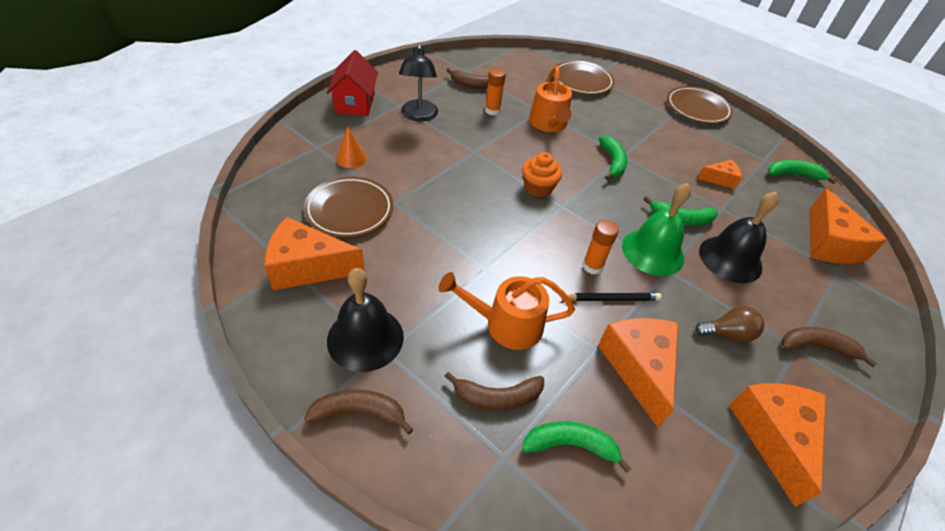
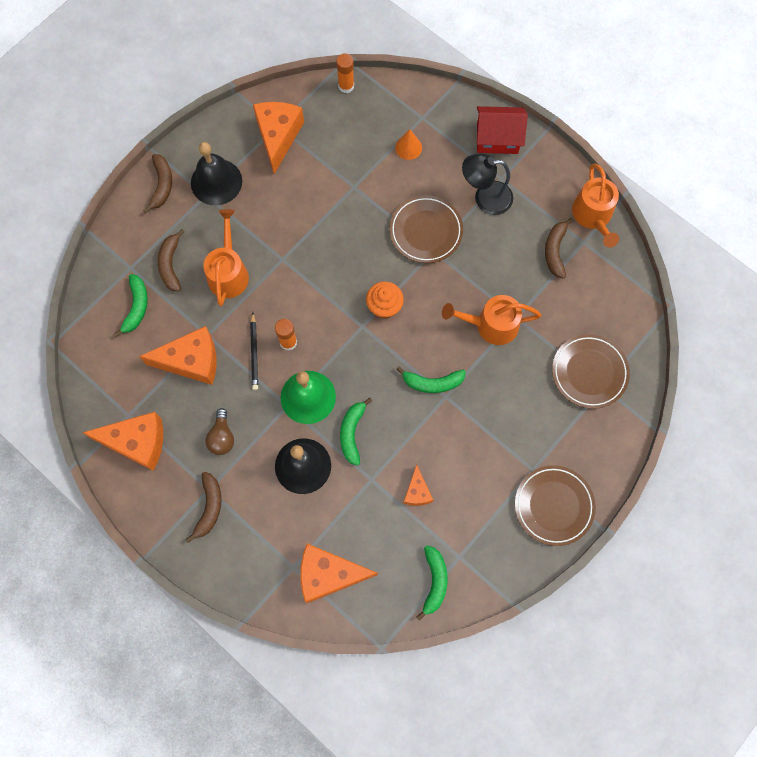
camera: 95 degrees right, 25 degrees up
brown plate [304,177,393,237] -> brown plate moved to [389,195,463,263]
orange glue stick [485,68,506,115] -> orange glue stick moved to [336,53,354,93]
none -> orange watering can [572,163,619,248]

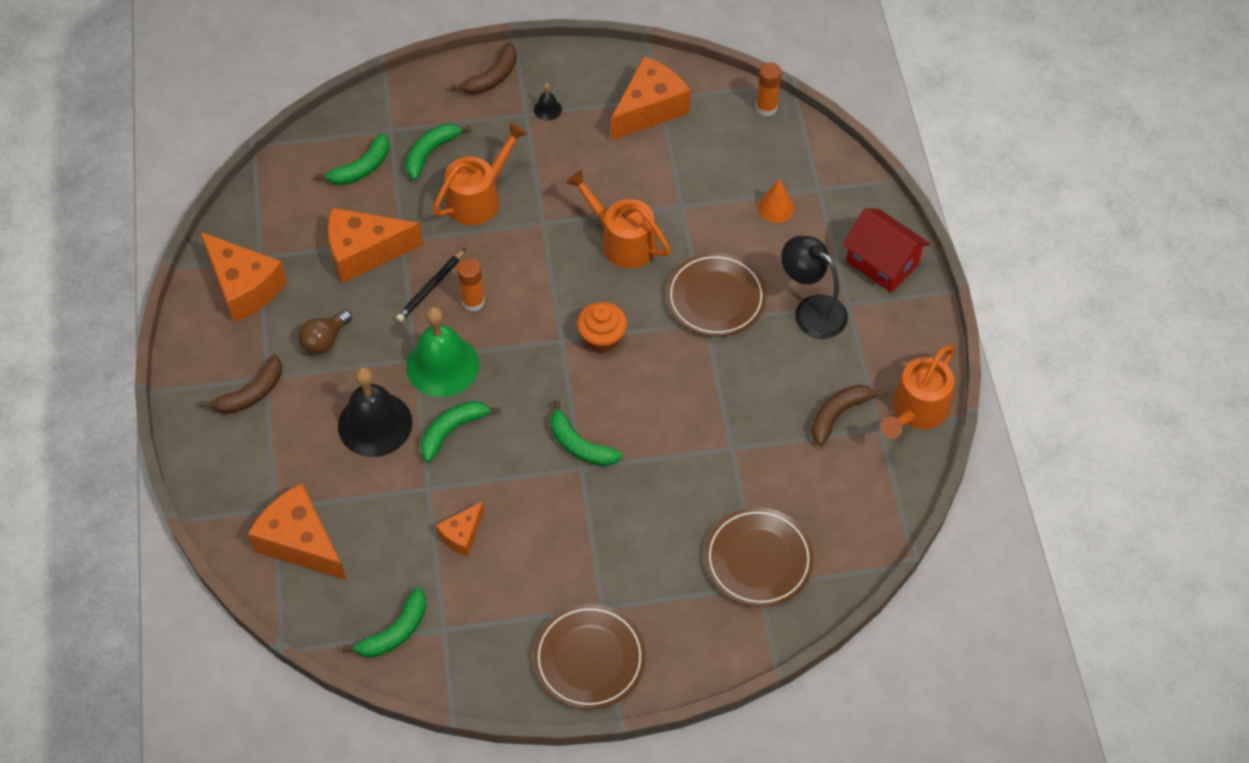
camera: 40 degrees right, 15 degrees down
orange cheese [139,326,217,385] -> orange cheese turned 135 degrees clockwise [328,208,423,283]
brown banana [158,229,185,291] -> green banana [405,124,471,180]
black bell [191,142,242,206] -> black bell [534,83,562,121], size x0.42
orange watering can [442,295,542,345] -> orange watering can moved to [566,170,671,269]

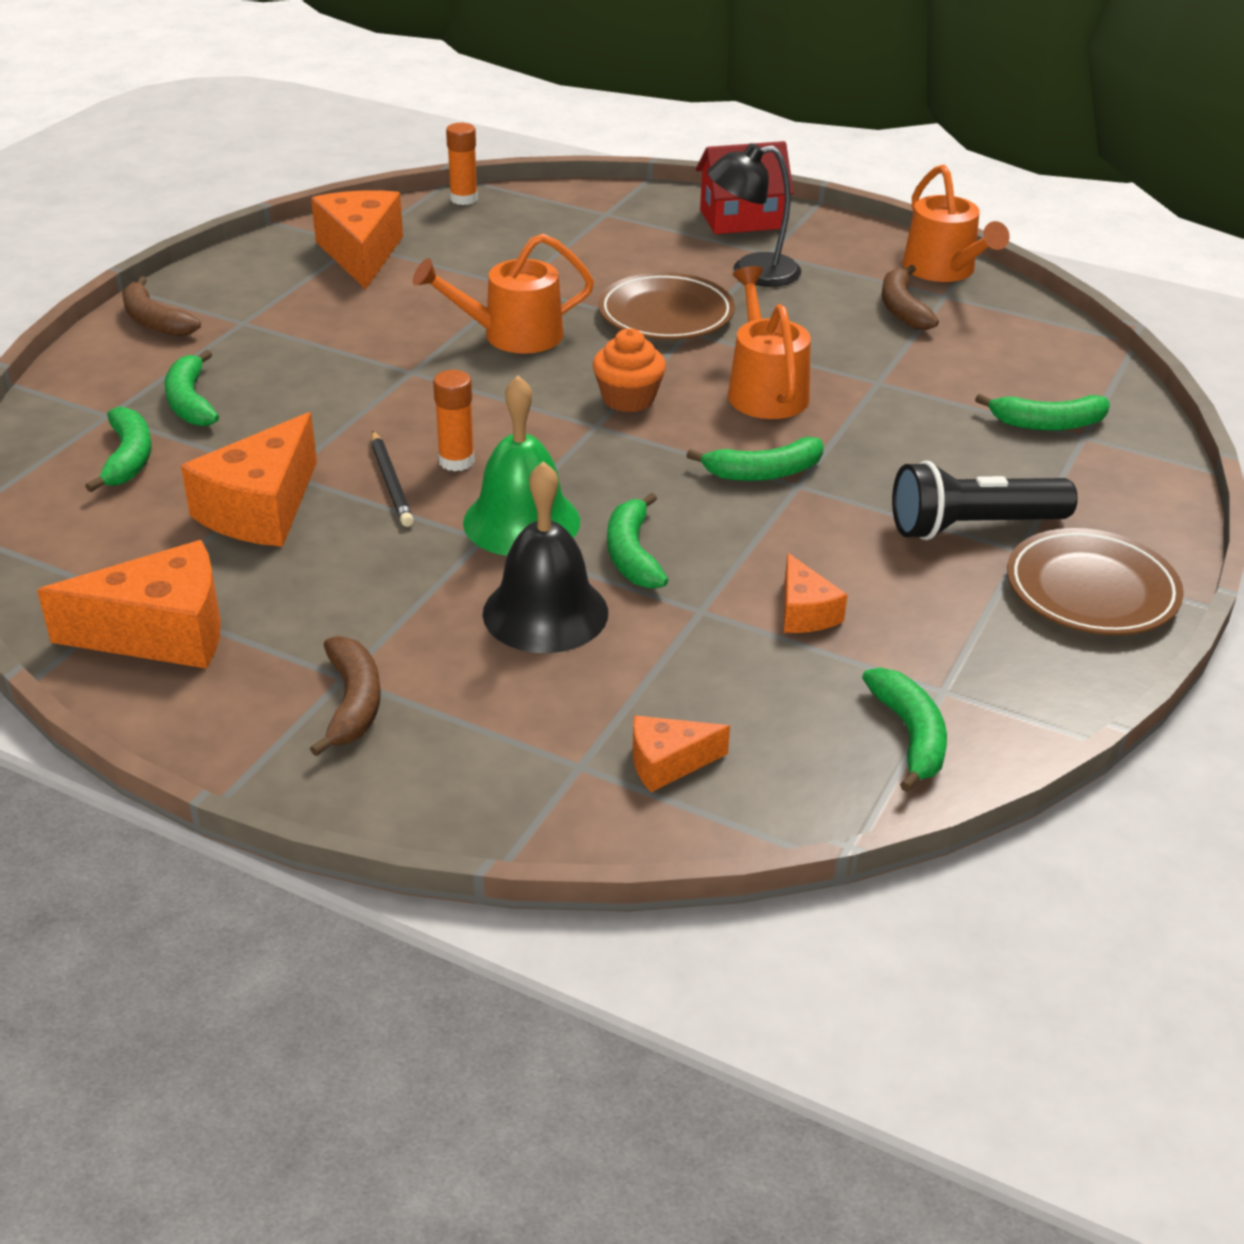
camera: 55 degrees left, 20 degrees down
orange cheese [248,483,347,581] -> orange cheese [633,715,730,792], size x0.53
brown light bulb [298,310,352,355] -> none
orange watering can [433,123,527,225] -> orange watering can moved to [728,266,811,419]
brown banana [451,42,517,94] -> brown banana turned 150 degrees clockwise [122,276,201,337]
black bell [534,83,562,121] -> none
brown plate [704,507,814,607] -> green banana [975,394,1110,431]
orange cone [758,179,794,223] -> none
none -> black flashlight [892,461,1078,540]

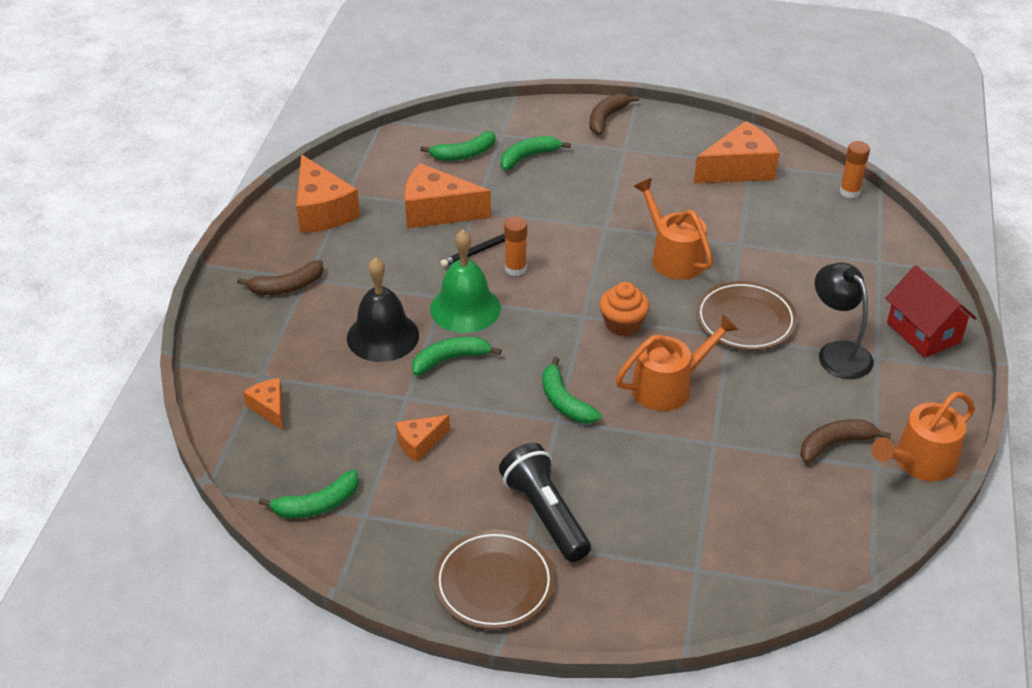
camera: 75 degrees right, 5 degrees up
green banana [975,394,1110,431] -> none

